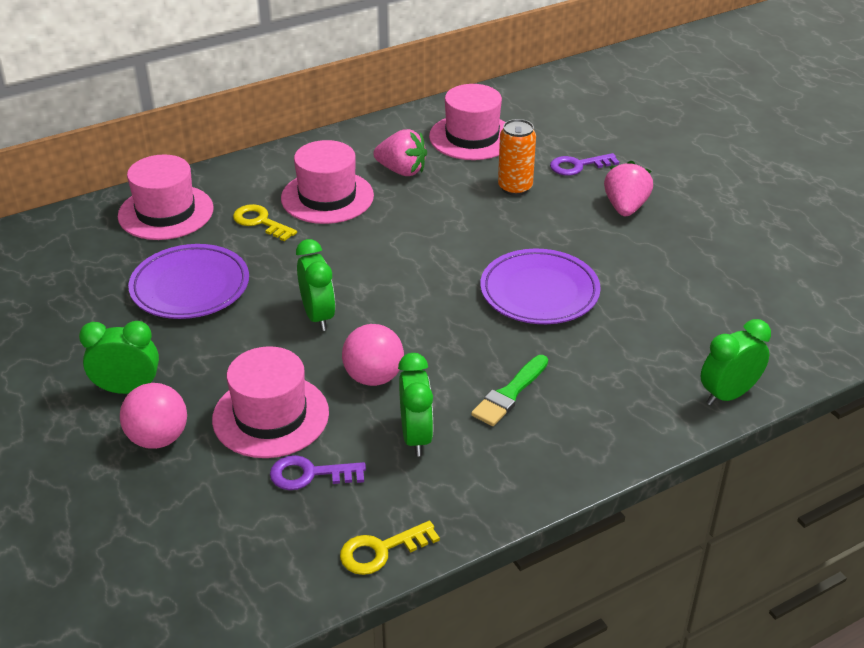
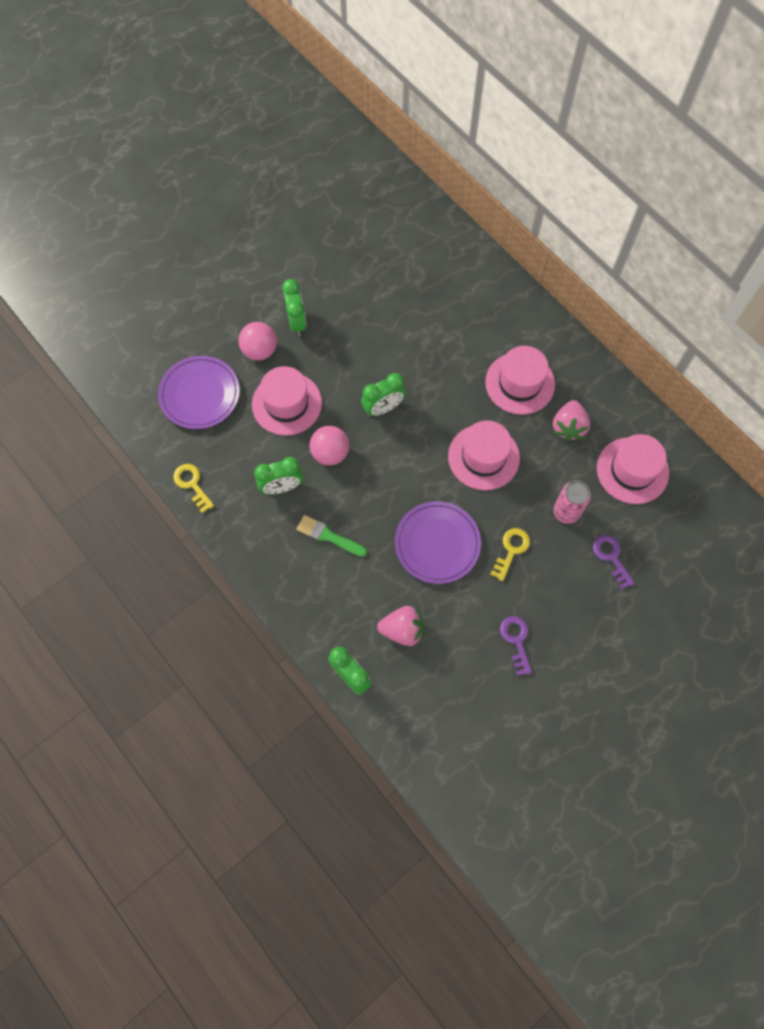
camera: 80 degrees right, 30 degrees up
pink hat [118,154,214,240] -> pink hat moved to [448,420,520,490]
purple plate [128,244,249,319] -> purple plate moved to [158,356,240,429]
yellow key [233,204,297,241] -> yellow key moved to [490,528,530,581]
purple key [270,455,366,490] -> purple key moved to [500,616,532,676]
orange can [498,119,536,196] -> pink can [553,481,591,524]
pink strawberry [604,161,653,216] -> pink strawberry moved to [377,606,424,646]

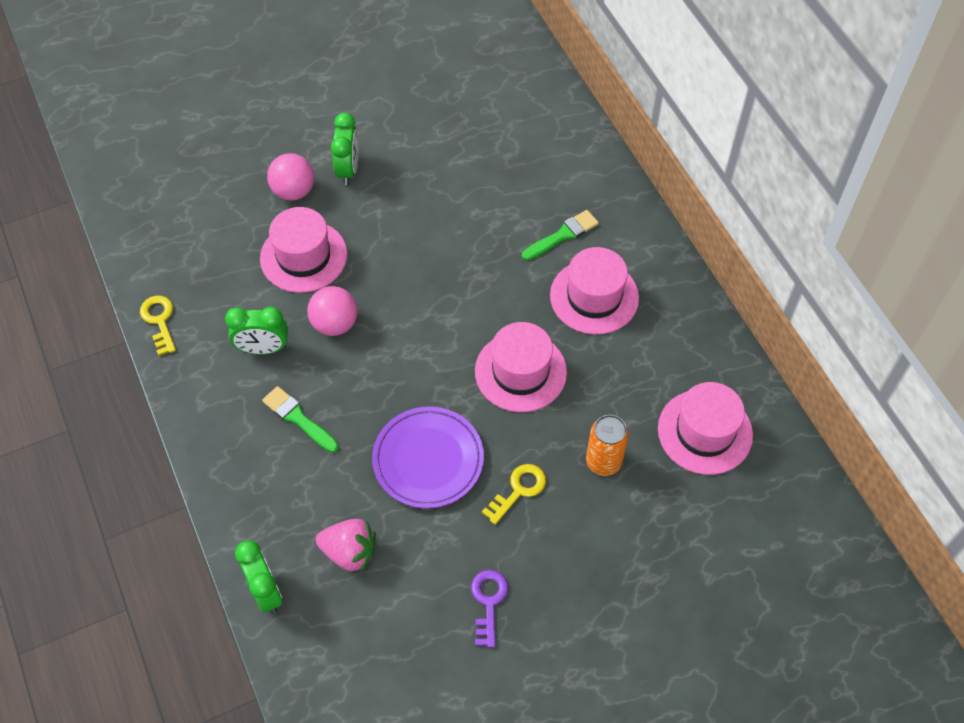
camera: 15 degrees right, 10 degrees down
purple plate [158,356,240,429] -> none
green clock [361,373,406,416] -> none
pink strawberry [553,400,590,441] -> none
pink can [553,481,591,524] -> orange can [586,415,629,476]
purple key [593,535,635,589] -> none
none -> green brush [522,210,599,261]

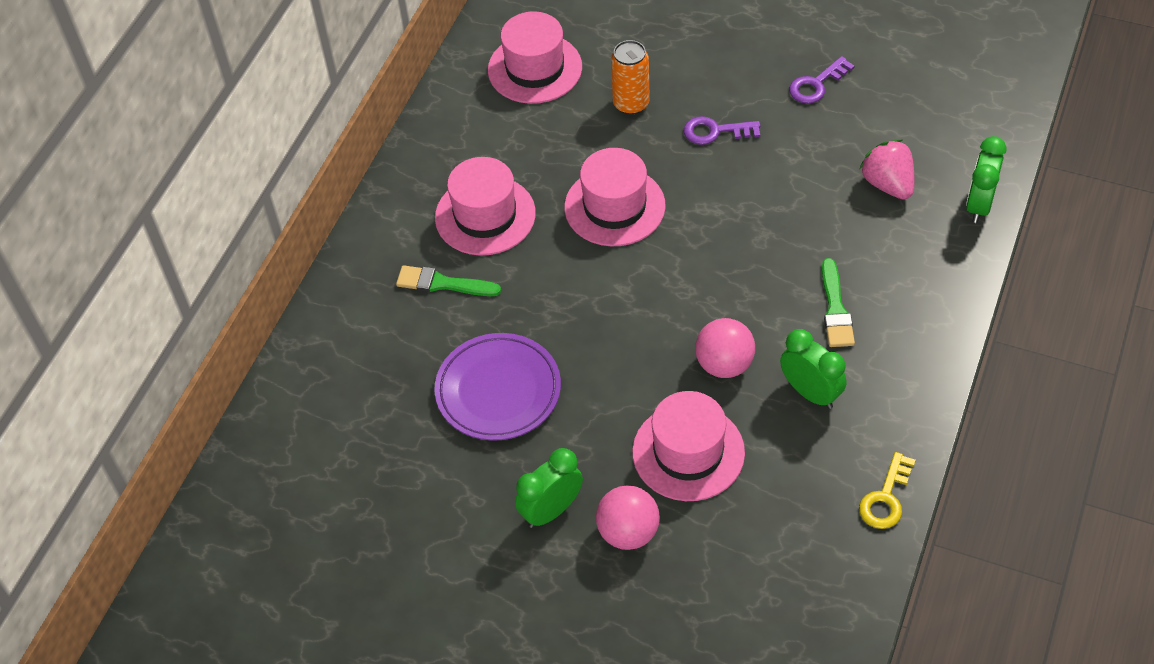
camera: 130 degrees left, 5 degrees down
purple plate [372,407,484,509] -> purple plate moved to [434,333,561,441]
yellow key [482,464,546,525] -> purple key [684,116,760,145]

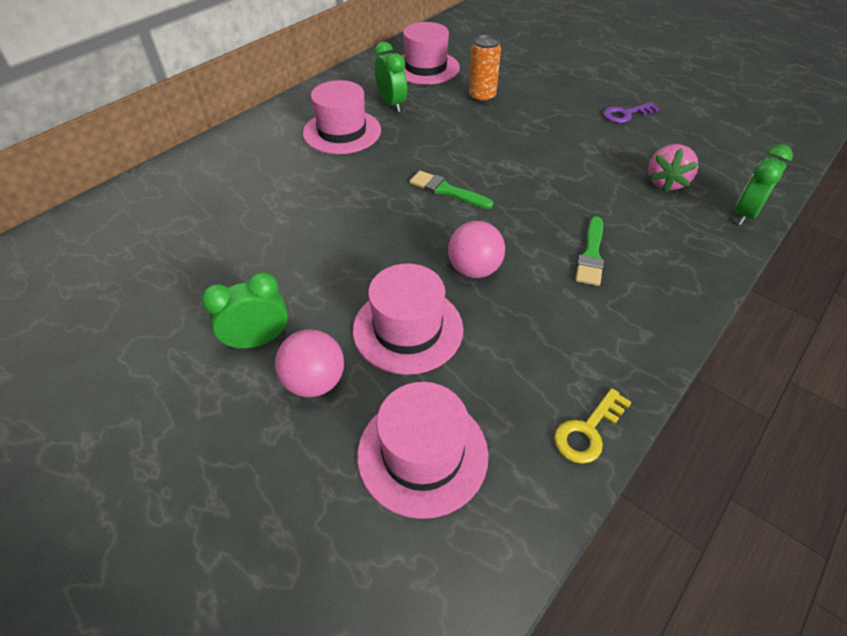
camera: 15 degrees right, 5 degrees down
green brush [396,265,501,296] -> green brush moved to [410,171,493,209]
purple plate [434,333,561,441] -> none
pink hat [564,148,666,246] -> pink hat moved to [357,382,488,519]
purple key [684,116,760,145] -> none
green clock [780,329,846,409] -> green clock moved to [374,42,407,112]
pink strawberry [859,139,914,200] -> pink strawberry turned 150 degrees counterclockwise [648,144,699,192]

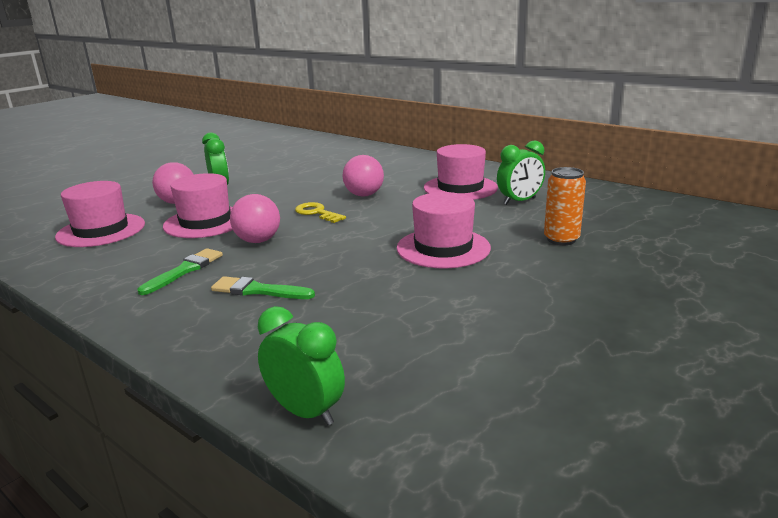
camera: 90 degrees right, 25 degrees down
pink hat [402,22,460,85] -> pink hat moved to [397,192,491,268]
green brush [410,171,493,209] -> green brush moved to [138,248,223,295]
yellow key [554,388,632,464] -> yellow key moved to [295,202,346,223]
purple key [603,102,659,123] -> none
pink strawberry [648,144,699,192] -> none
none -> pink ball [343,155,384,197]

